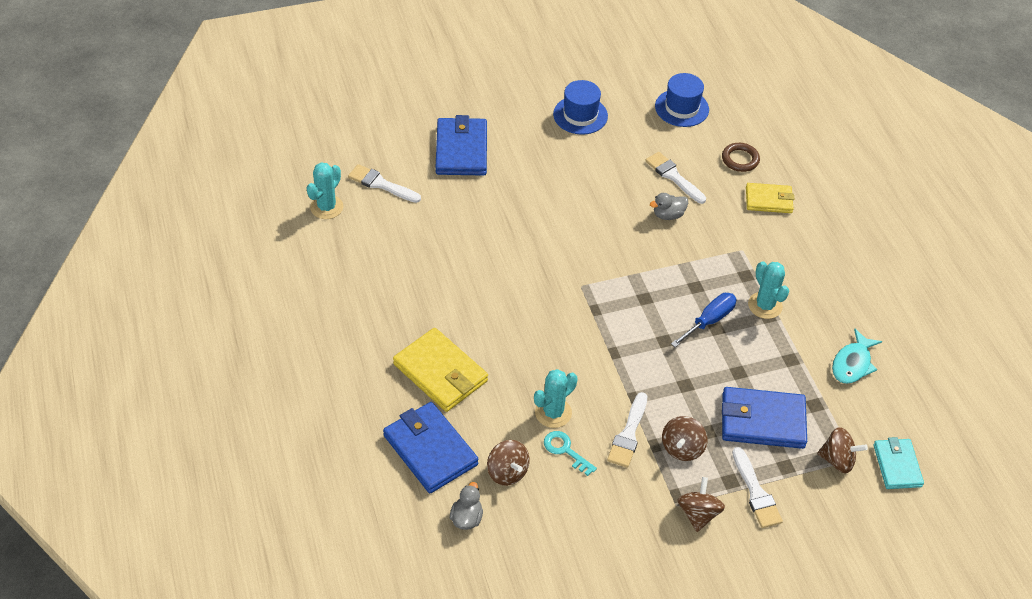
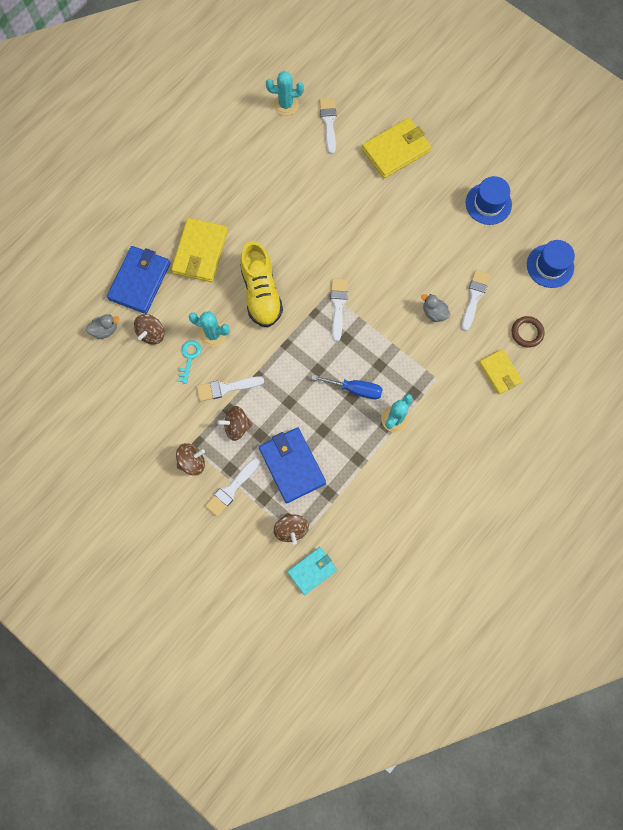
camera: 60 degrees right, 25 degrees up
blue wallet [436,115,487,176] -> yellow wallet [362,118,431,178]
turquoise fish [832,329,882,384] -> none
none -> yellow shoe [240,241,283,327]
none -> white brush [330,279,348,341]

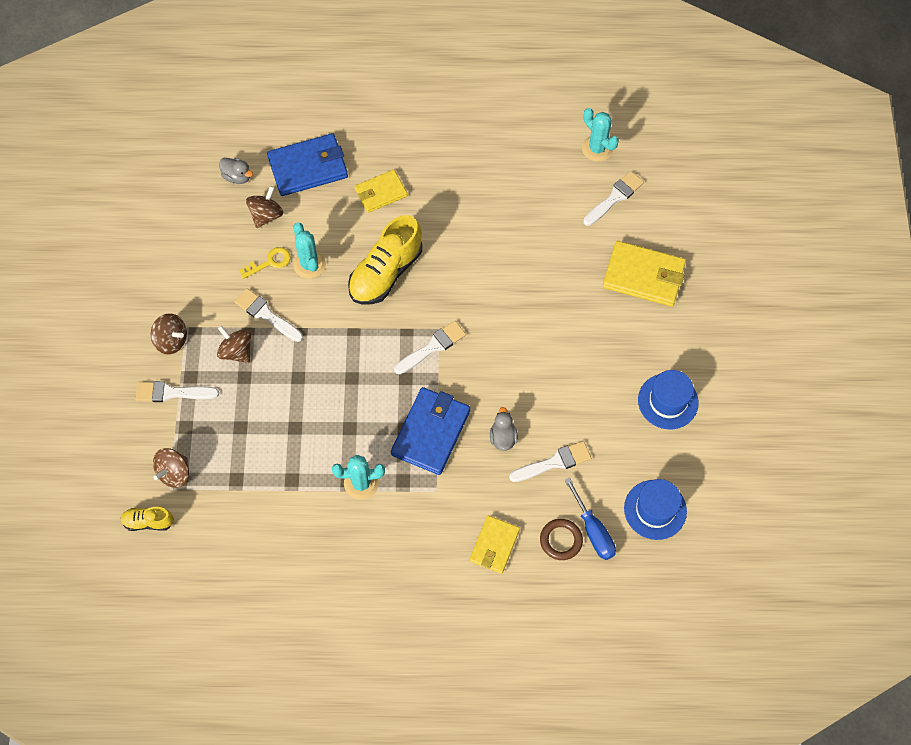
camera: 50 degrees right, 10 degrees down
brown spinning top [134,314,164,345] -> brown spinning top turned 135 degrees clockwise [246,186,283,228]
yellow wallet [171,218,228,282] -> yellow wallet [355,170,407,213], size x0.63
turquoise key [178,340,201,384] -> yellow key [239,247,290,279]
blue wallet [259,427,326,503] -> blue wallet moved to [391,387,470,475]
turquoise wallet [287,547,337,595] -> yellow shoe [120,507,174,531]
blue screwdriver [311,375,383,399] -> blue screwdriver moved to [565,477,616,560]

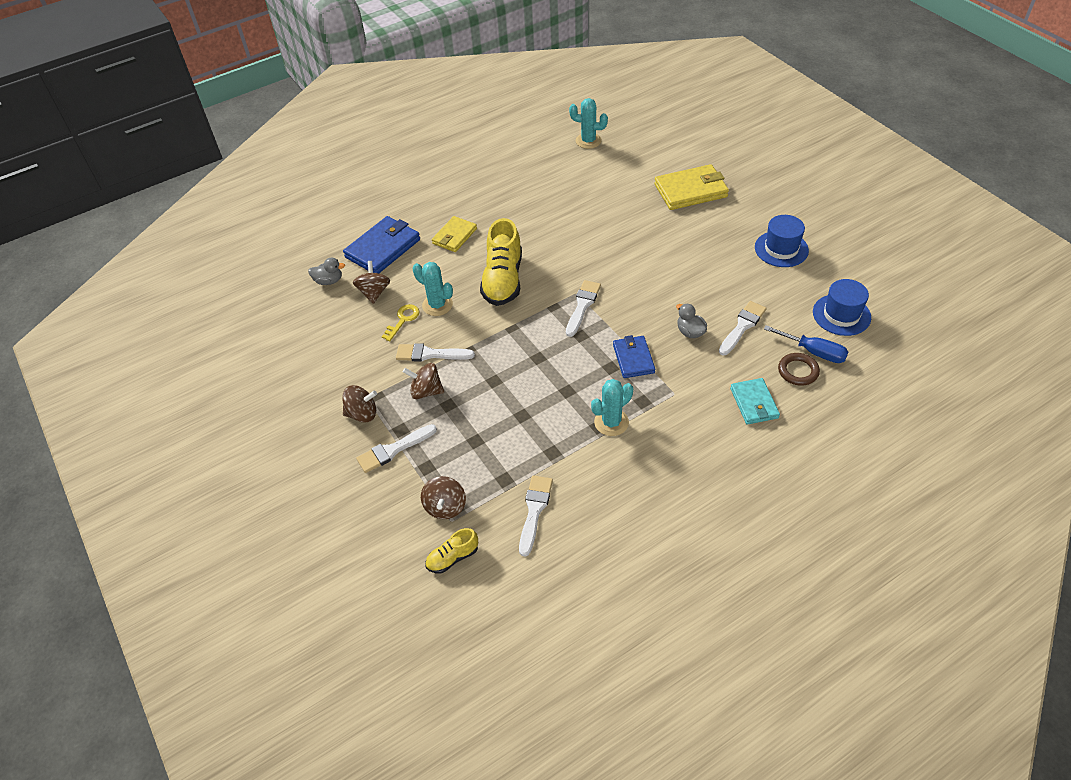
camera: 30 degrees left, 15 degrees down
blue wallet [391,387,470,475] -> blue wallet [613,335,655,378], size x0.63
yellow wallet [470,516,520,574] -> turquoise wallet [730,378,780,425]
white brush [583,171,644,226] -> white brush moved to [519,475,553,557]

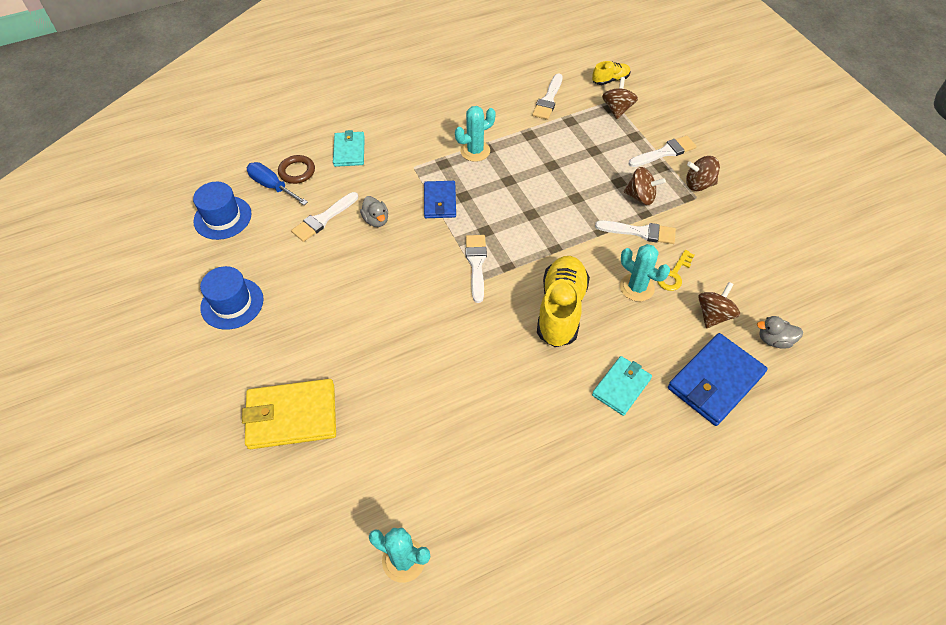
camera: 175 degrees left, 5 degrees up
brown spinning top [353,261,390,304] -> brown spinning top turned 150 degrees counterclockwise [698,282,740,328]
yellow wallet [432,216,477,252] -> turquoise wallet [592,356,652,416]
white brush [566,280,601,337] -> white brush turned 150 degrees clockwise [466,235,487,303]

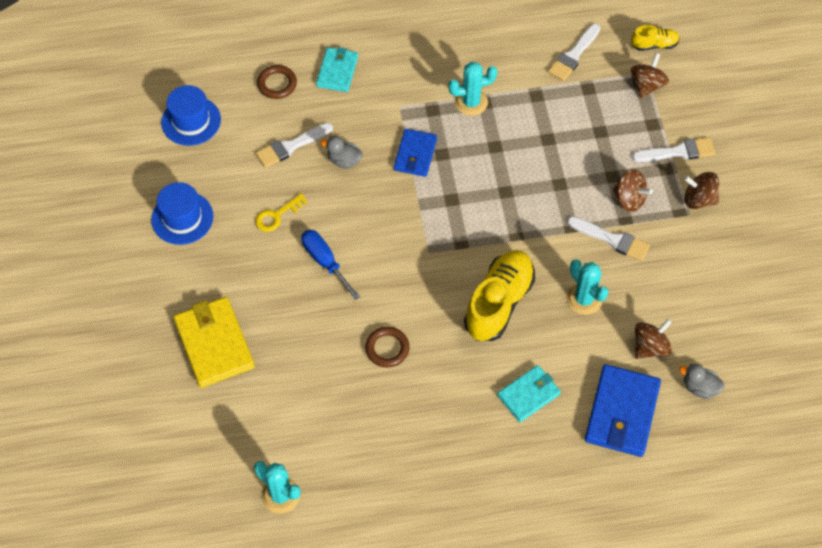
camera: 15 degrees right, 5 degrees up
yellow wallet [242,379,336,449] -> yellow wallet turned 60 degrees clockwise [173,297,255,388]
blue screwdriver [247,162,308,205] -> blue screwdriver moved to [301,230,360,300]
grey duck [360,196,388,227] -> grey duck turned 120 degrees clockwise [321,136,363,168]
white brush [466,235,487,303] -> none
yellow key [657,250,695,291] -> yellow key moved to [255,193,307,232]
blue wallet [668,333,768,426] -> blue wallet turned 45 degrees counterclockwise [585,364,661,457]
none -> brown ring [365,327,410,368]

